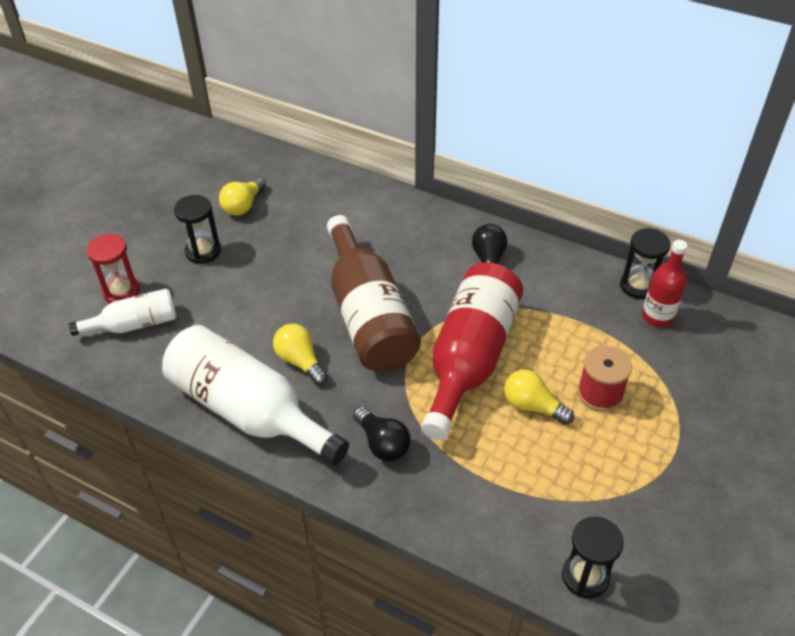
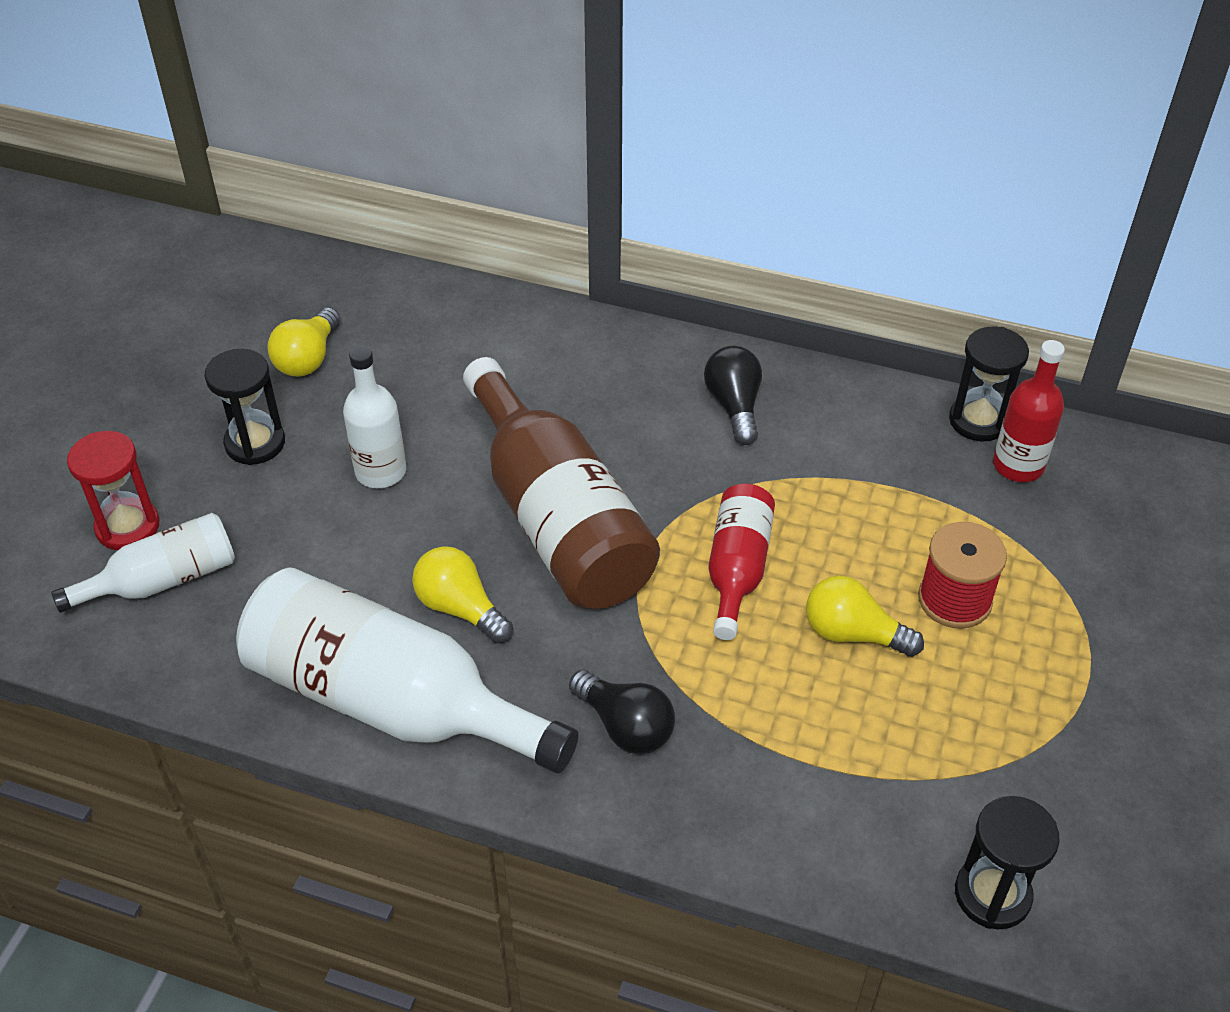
camera: 10 degrees left, 0 degrees up
red bottle [421,262,523,440] -> red bottle [708,484,775,640], size x0.53
none -> white bottle [343,346,406,488]

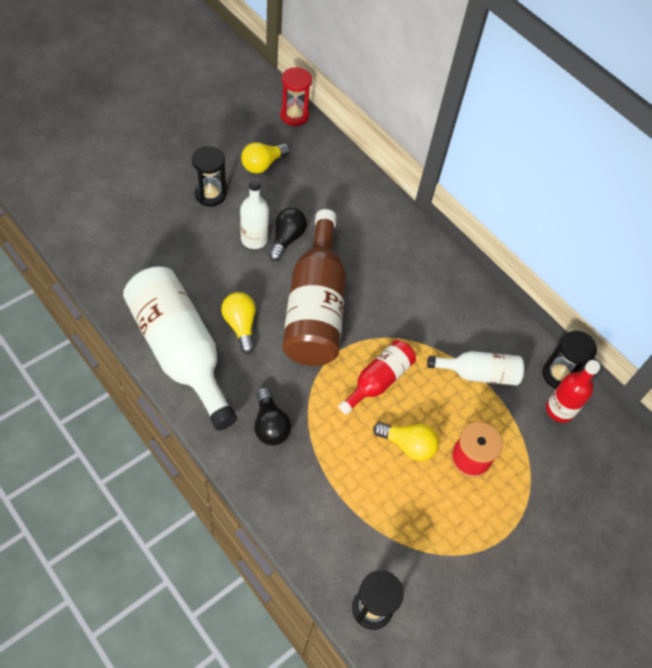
camera: 25 degrees right, 10 degrees up
white bottle [51,513,235,613] -> white bottle moved to [427,351,524,386]
red hourglass [67,431,159,550] -> red hourglass moved to [280,67,312,126]
black light bulb [704,346,762,445] -> black light bulb moved to [268,208,307,261]
yellow light bulb [806,575,924,657] -> yellow light bulb turned 150 degrees clockwise [373,422,439,461]

